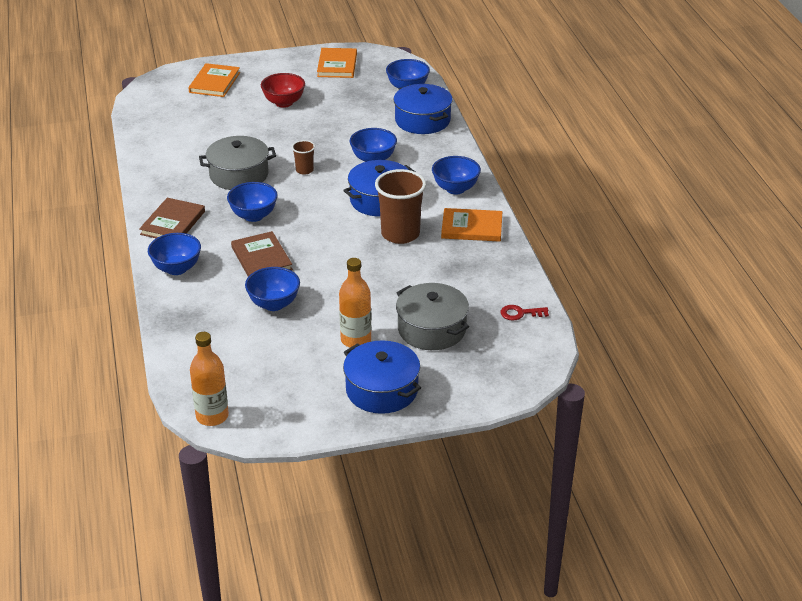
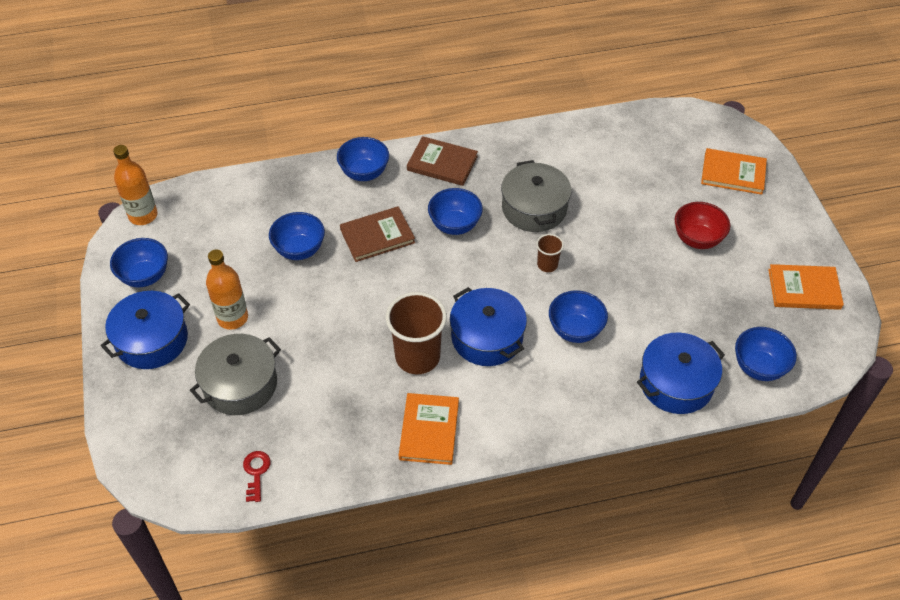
camera: 90 degrees right, 15 degrees up
blue bowl [432,156,481,194] -> blue bowl moved to [110,238,168,287]

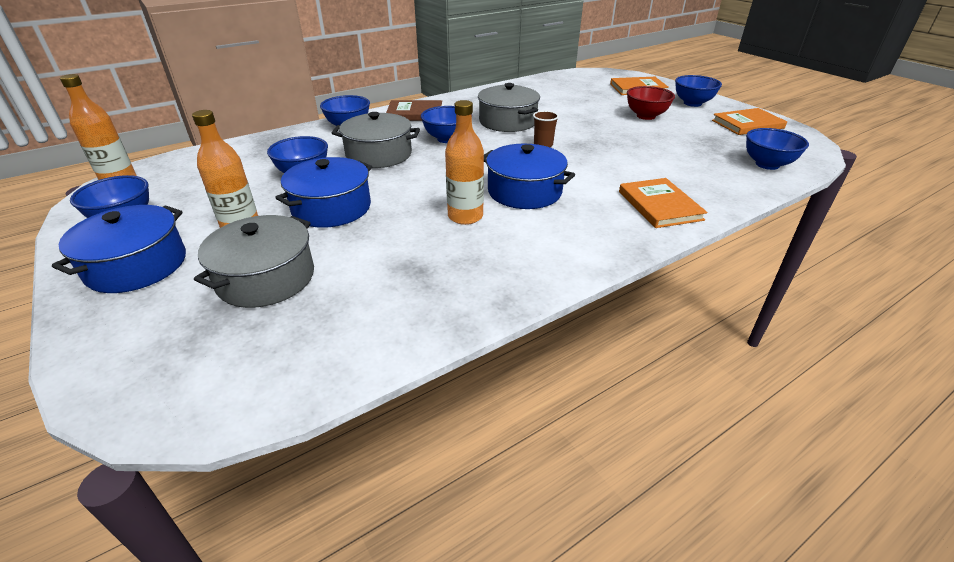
camera: 20 degrees left, 15 degrees down
red key [243,451,271,502] -> none
brown book [340,206,415,262] -> grey pot [332,112,420,168]
brown cup [386,292,447,374] -> orange bottle [445,100,484,225]
orange book [399,393,459,465] -> orange book moved to [619,178,708,228]
blue bowl [549,290,608,343] -> blue bowl moved to [675,75,722,107]
blue pot [637,333,725,414] -> blue pot moved to [275,157,372,228]

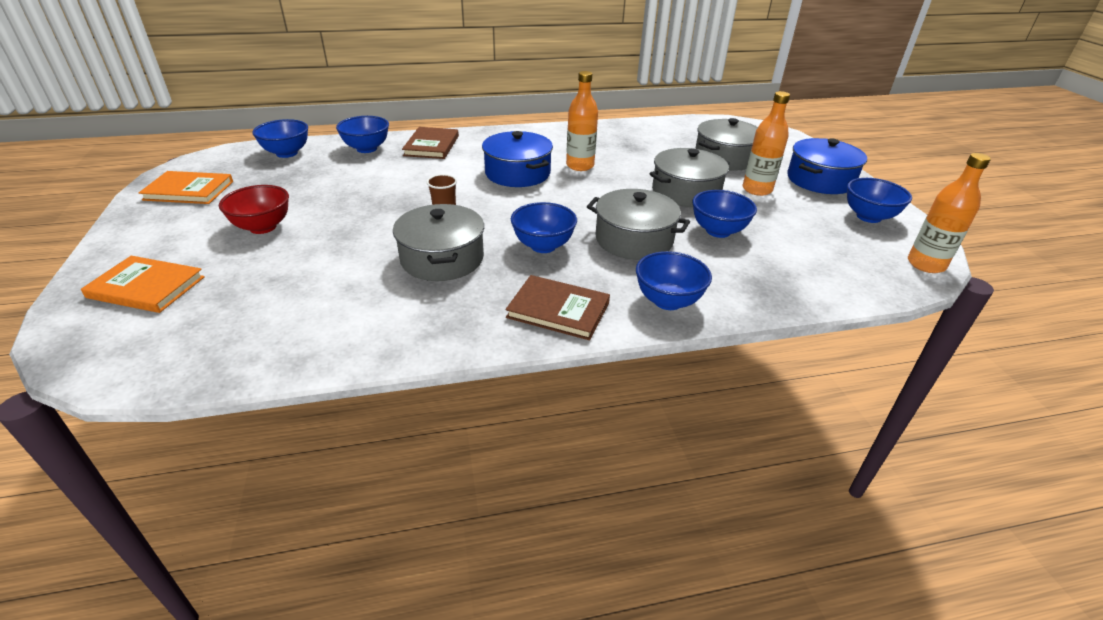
camera: 160 degrees left, 0 degrees up
blue pot [275,157,372,228] -> grey pot [649,148,730,207]
orange book [619,178,708,228] -> brown book [402,127,459,159]
blue bowl [675,75,722,107] -> blue bowl moved to [336,116,389,153]

